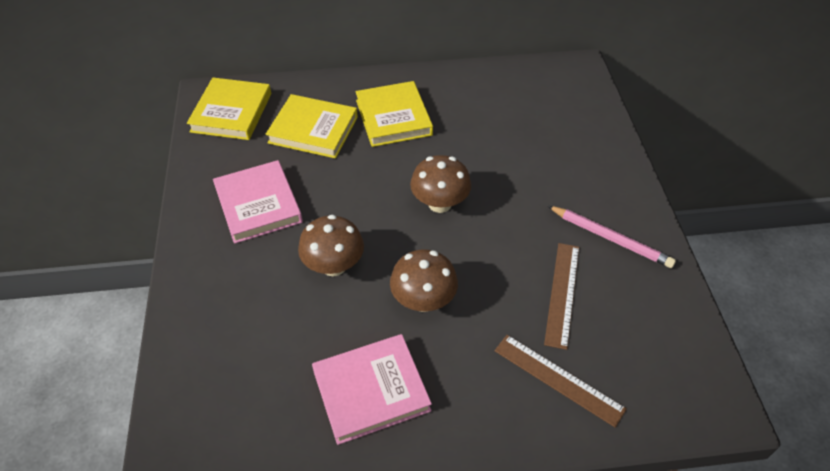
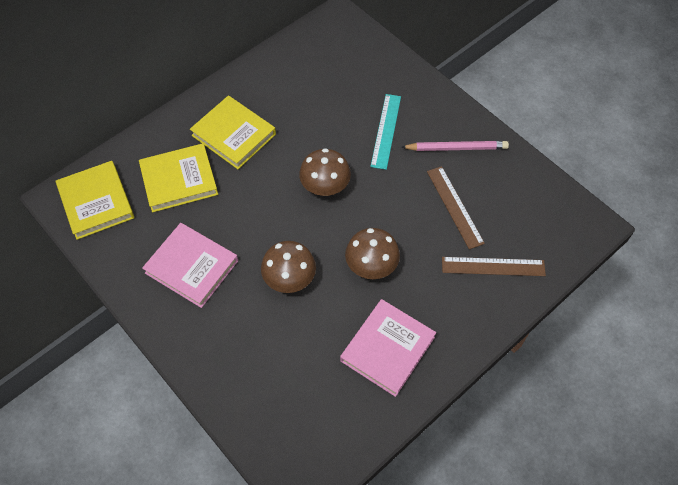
camera: 35 degrees left, 10 degrees up
none -> turquoise ruler [370,94,401,170]

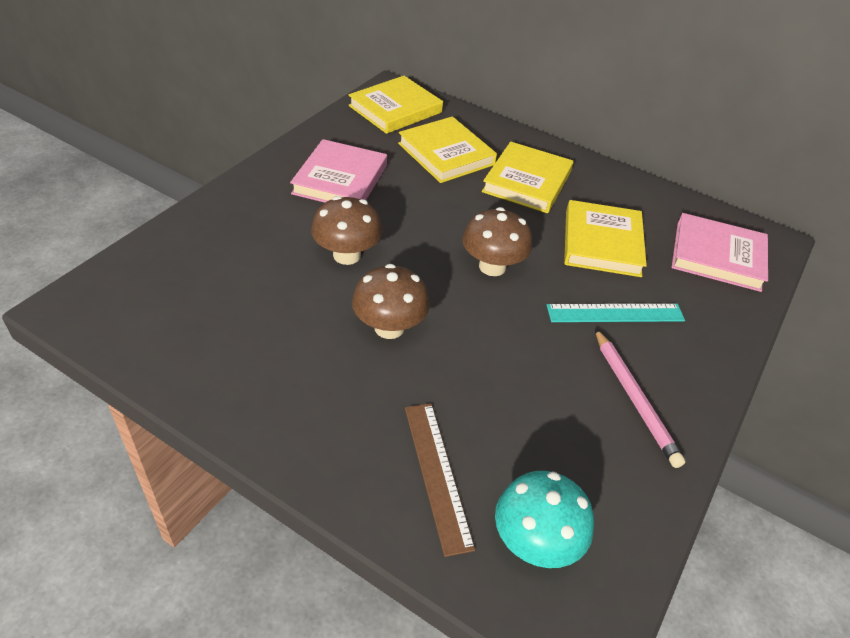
camera: 70 degrees right, 15 degrees down
pink book [340,299,436,397] -> pink book moved to [671,213,768,292]
brown ruler [427,166,485,249] -> none
none -> turquoise mushroom [495,471,594,568]
none -> yellow book [564,200,647,277]

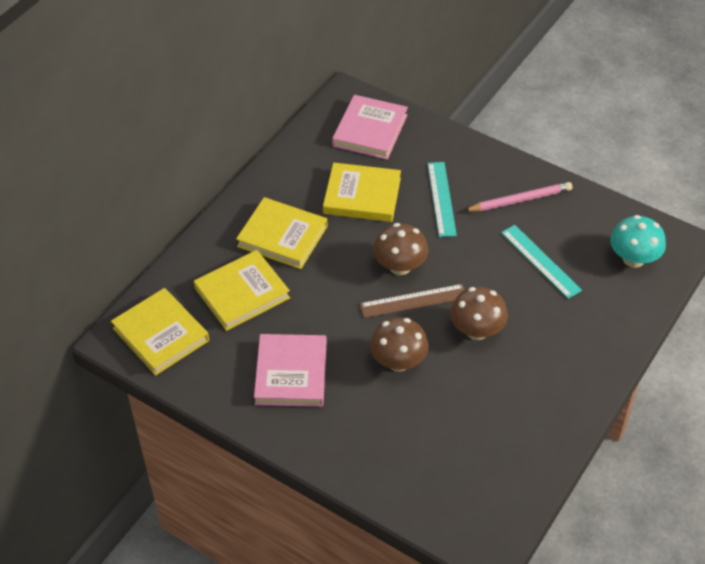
camera: 85 degrees left, 5 degrees up
pink book [290,139,387,203] -> pink book turned 75 degrees clockwise [254,334,327,407]
brown ruler [405,403,475,557] -> brown ruler moved to [360,284,465,318]
none -> turquoise ruler [501,225,582,299]

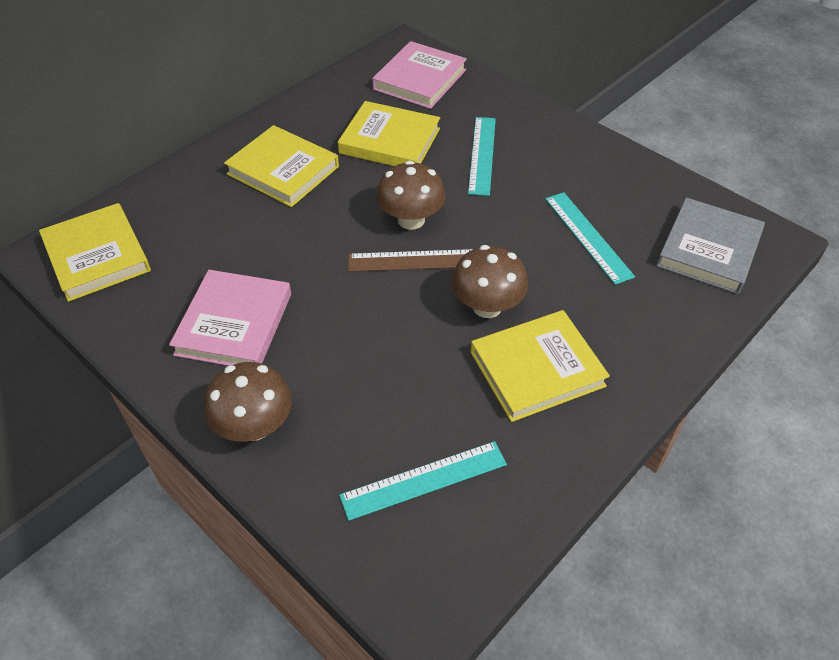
camera: 10 degrees right, 0 degrees up
yellow book [194,250,290,331] -> yellow book moved to [471,310,610,422]
brown mushroom [370,317,428,372] -> brown mushroom moved to [204,362,292,442]
pink pencil [464,182,573,211] -> none
turquoise mushroom [610,215,666,268] -> grey book [656,198,765,294]
none -> turquoise ruler [339,441,507,521]

